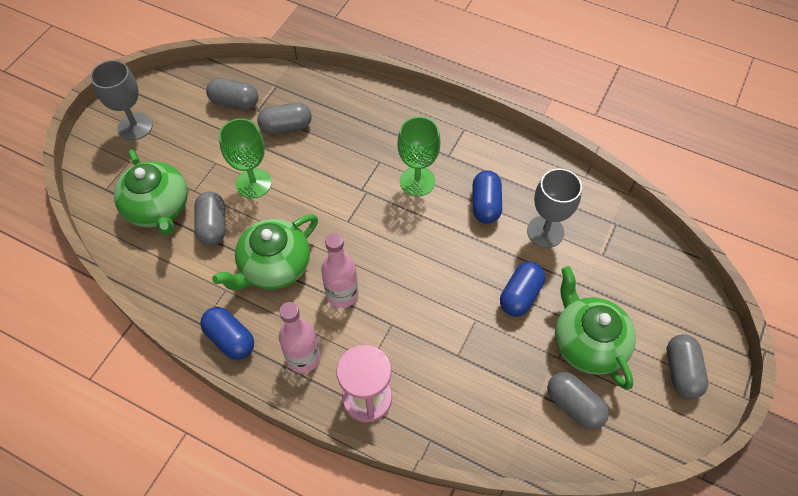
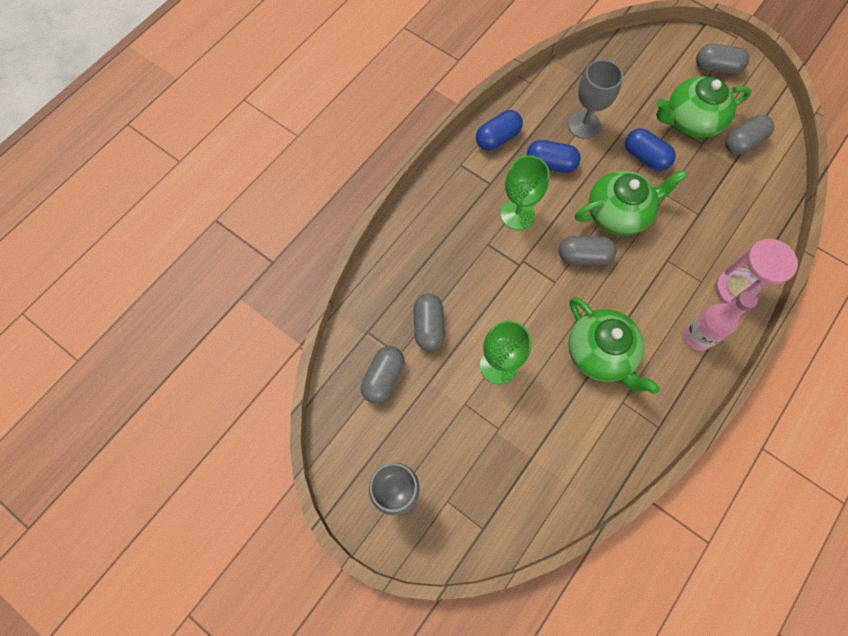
camera: 80 degrees left, 10 degrees up
green teapot [114,149,188,235] -> green teapot moved to [575,170,687,236]
grey capsule [194,191,226,246] -> grey capsule moved to [559,236,617,265]
blue capsule [200,307,254,360] -> blue capsule moved to [476,110,523,151]
pink bottle [321,233,358,308] -> none

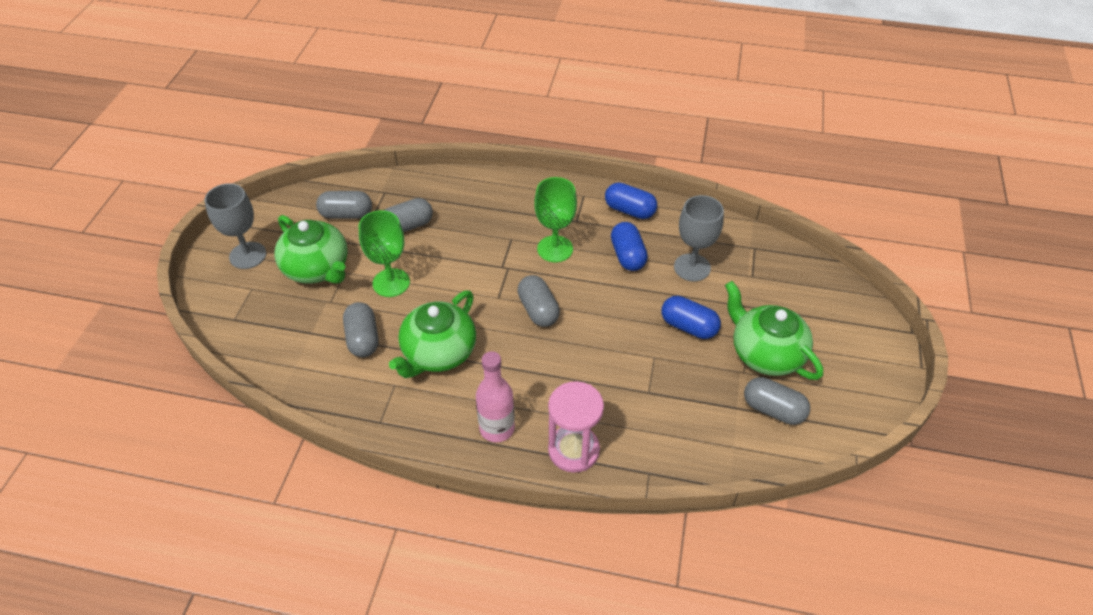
camera: 65 degrees right, 20 degrees down
green teapot [575,170,687,236] -> green teapot moved to [275,215,348,284]
blue capsule [625,128,676,171] -> blue capsule turned 75 degrees counterclockwise [661,296,721,339]
grey capsule [696,44,749,74] -> grey capsule moved to [343,302,379,357]

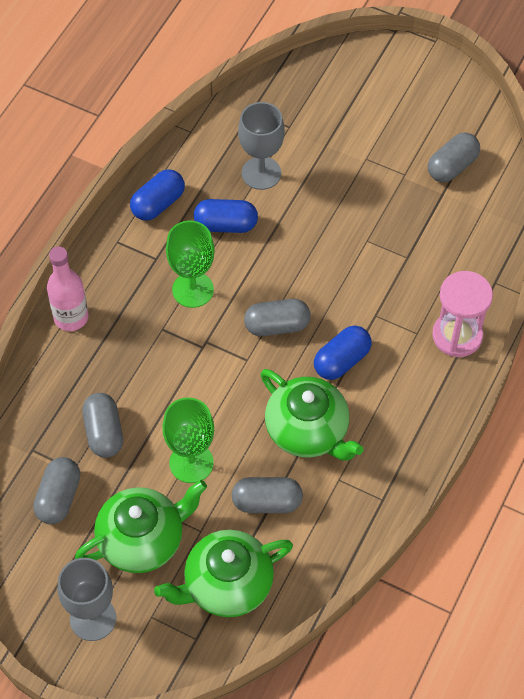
camera: 75 degrees left, 10 degrees up
pink bottle [476,351,515,442] -> pink bottle moved to [47,247,88,331]
blue capsule [661,296,721,339] -> blue capsule moved to [314,326,371,380]
green teapot [725,281,823,380] -> green teapot moved to [154,530,293,617]

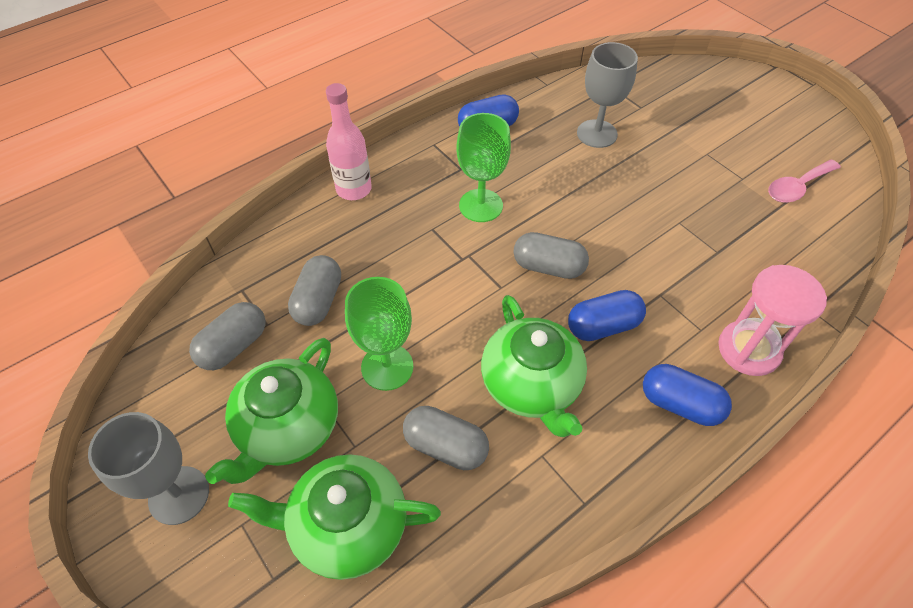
camera: 25 degrees right, 5 degrees down
green teapot [75,480,207,573] -> green teapot turned 120 degrees clockwise [205,338,338,484]
blue capsule [194,199,258,233] -> blue capsule moved to [643,364,732,426]
grey capsule [428,133,480,182] -> pink spoon [768,159,841,203]

